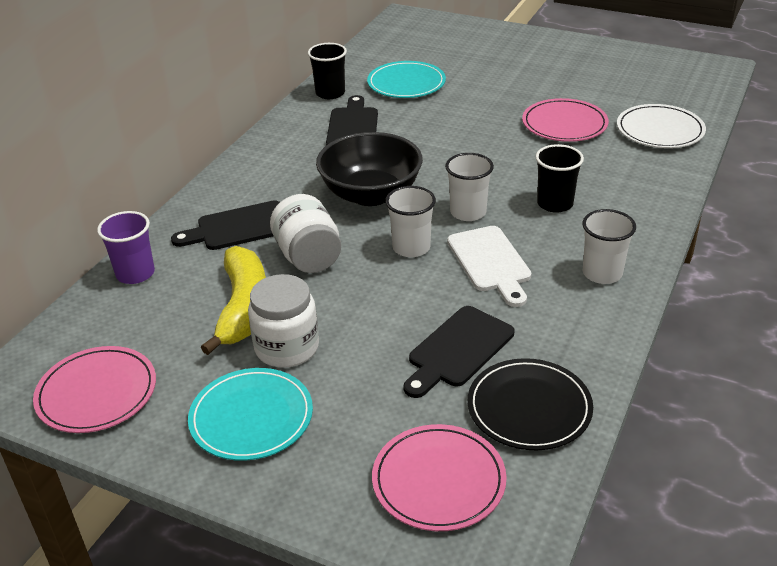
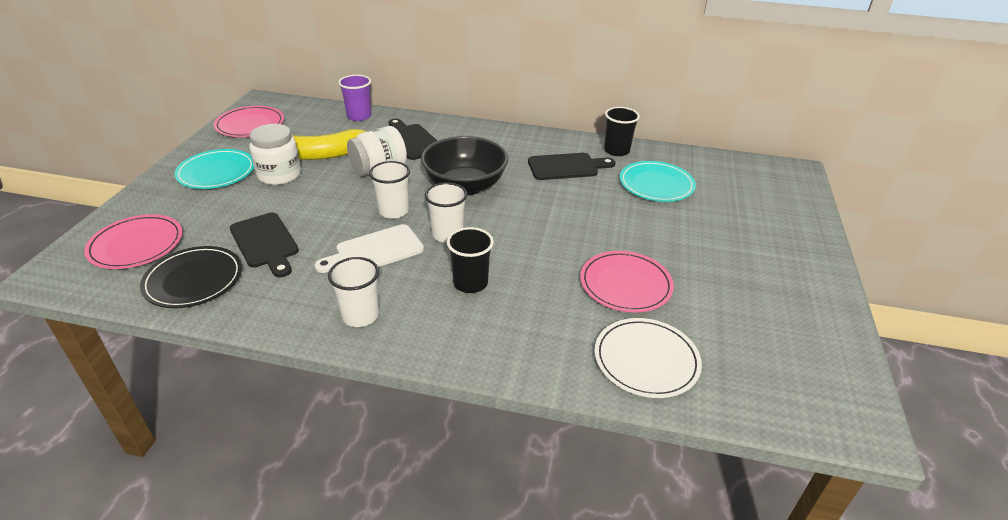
camera: 75 degrees right, 0 degrees up
black cutting board [404,306,514,398] -> black cutting board turned 150 degrees counterclockwise [230,213,299,277]

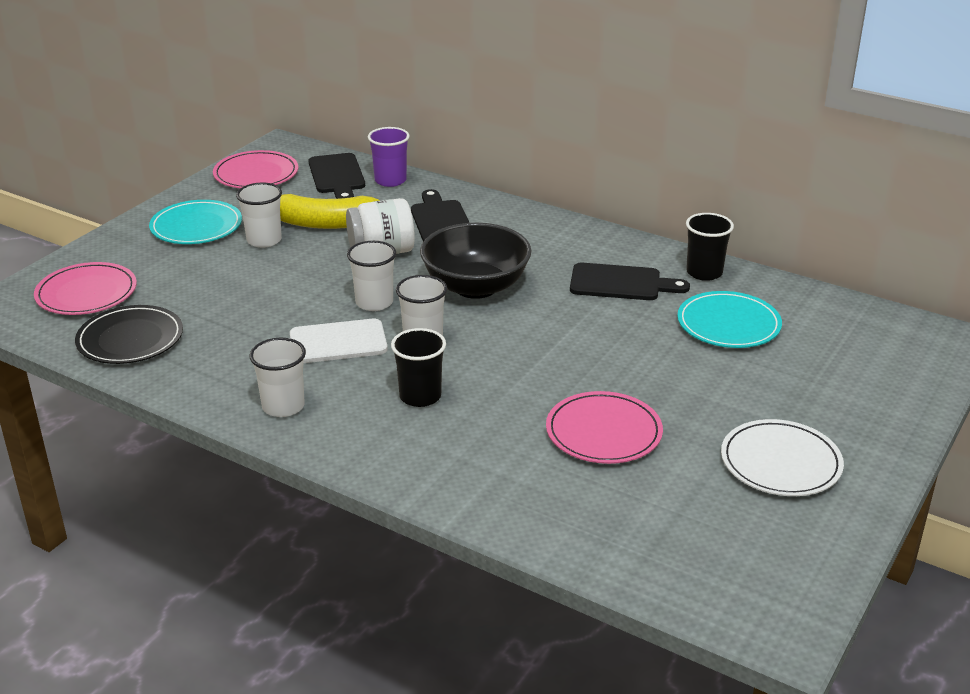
camera: 20 degrees right, 5 degrees down
black cutting board [230,213,299,277] -> black cutting board moved to [308,153,365,199]
white jar [249,124,301,185] -> white cup [236,182,282,248]
white plate [594,318,702,398] -> white plate moved to [721,419,844,496]

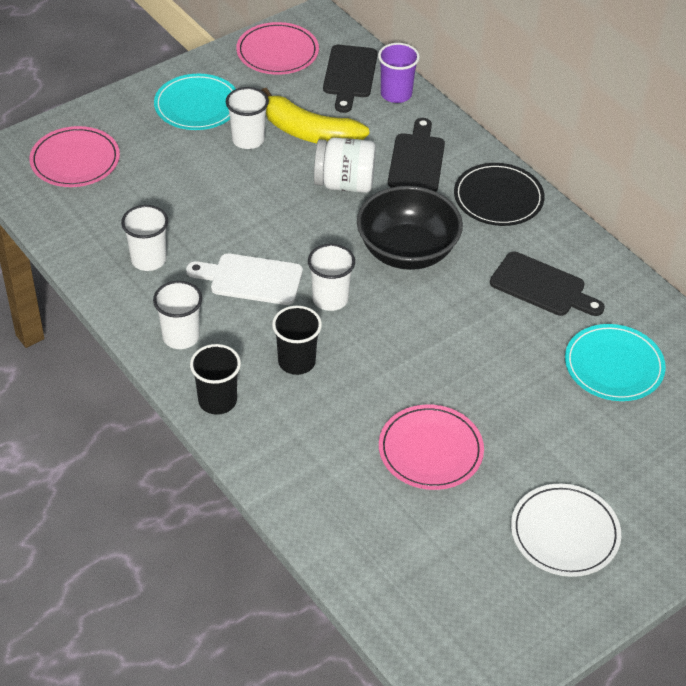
camera: 20 degrees right, 15 degrees up
black plate [75,305,183,364] -> black plate moved to [454,163,545,226]
white cup [347,241,396,311] -> white cup moved to [121,205,168,271]
black cup [686,213,734,281] -> black cup moved to [190,344,241,415]

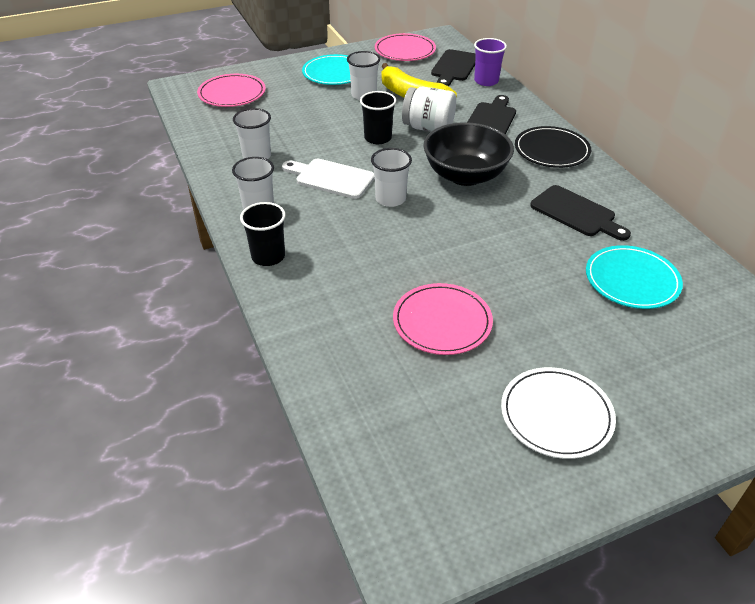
camera: 15 degrees right, 5 degrees down
black cup [272,306,322,375] -> black cup moved to [360,91,396,144]

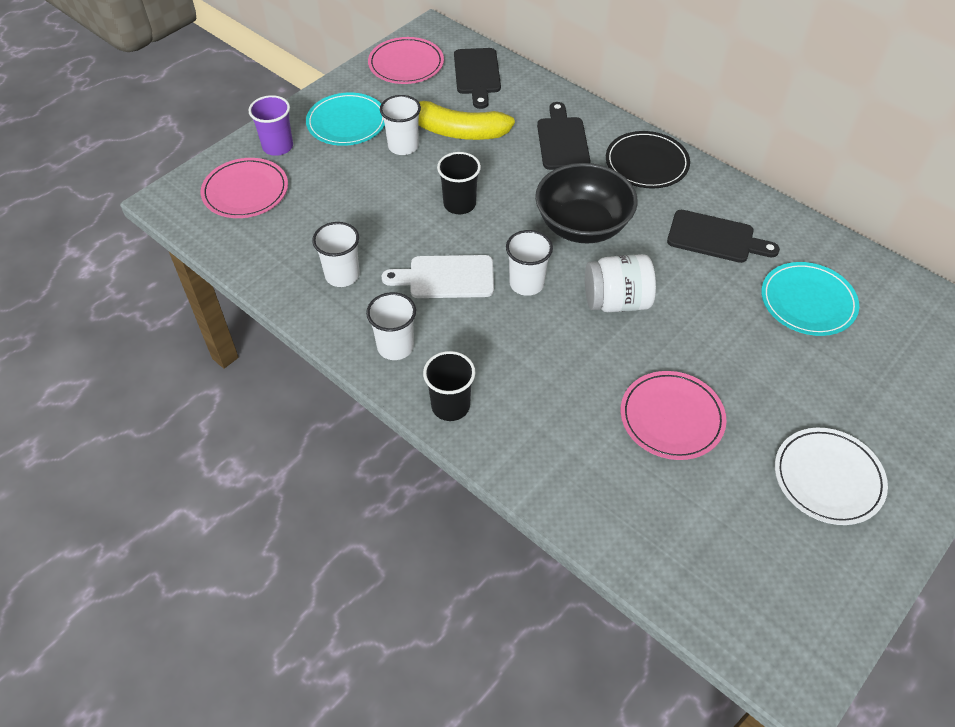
camera: 25 degrees left, 10 degrees up
white jar [402,87,456,132] -> white jar moved to [585,254,656,312]
purple cup [474,38,507,86] -> purple cup moved to [248,95,293,156]

